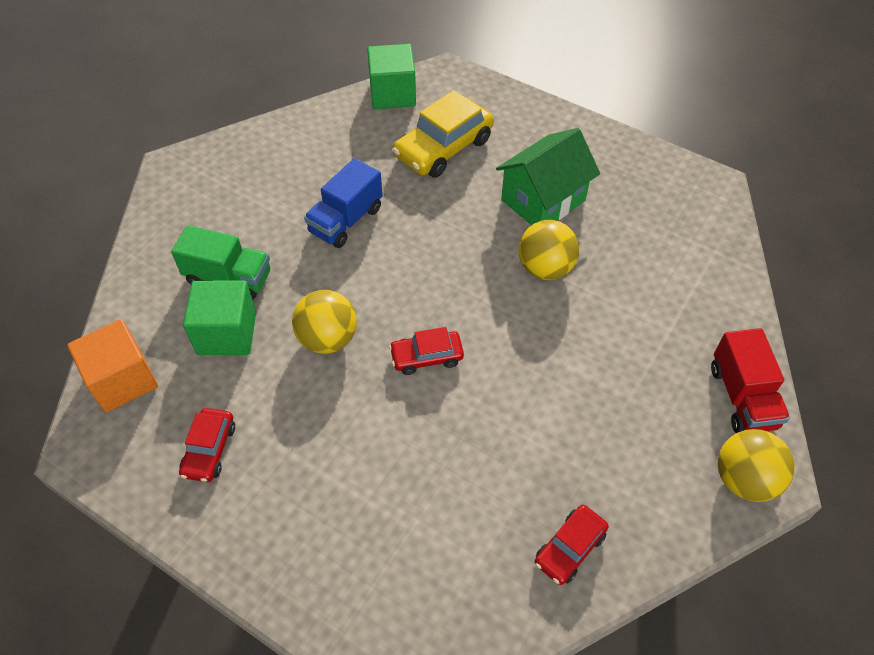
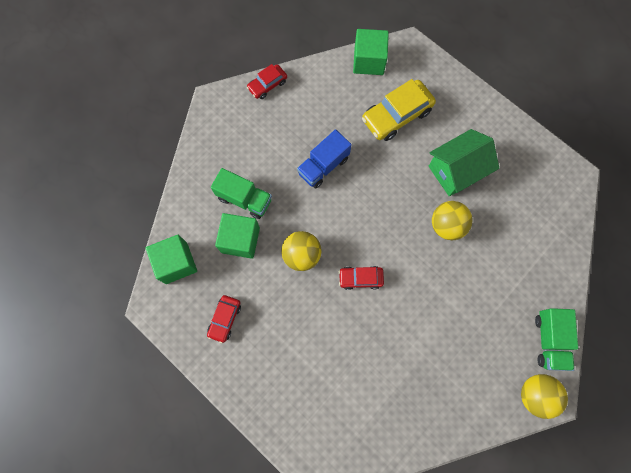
camera: 10 degrees right, 20 degrees up
orange cube [67,319,158,413] -> green cube [146,235,197,284]
red car [535,505,609,585] -> red car moved to [247,64,287,99]
red truck [711,328,790,433] -> green truck [535,308,578,371]

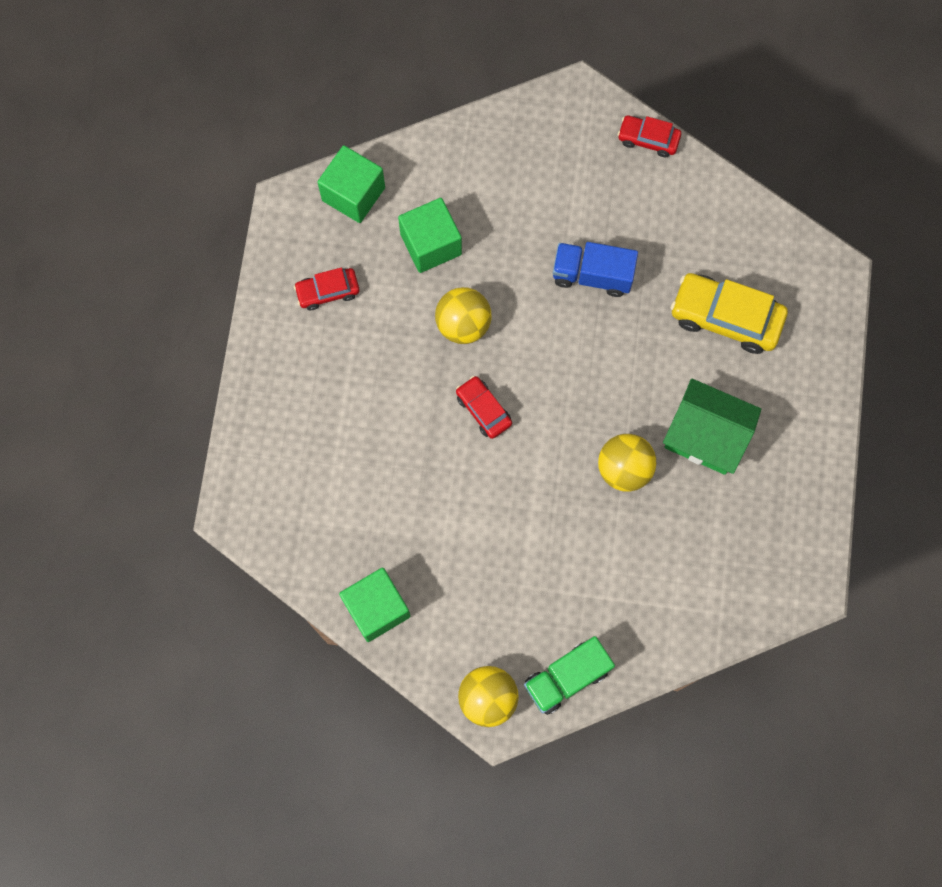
camera: 55 degrees right, 0 degrees up
green truck [211,168,272,219] -> none
green cube [353,29,389,75] -> green cube moved to [339,568,411,642]

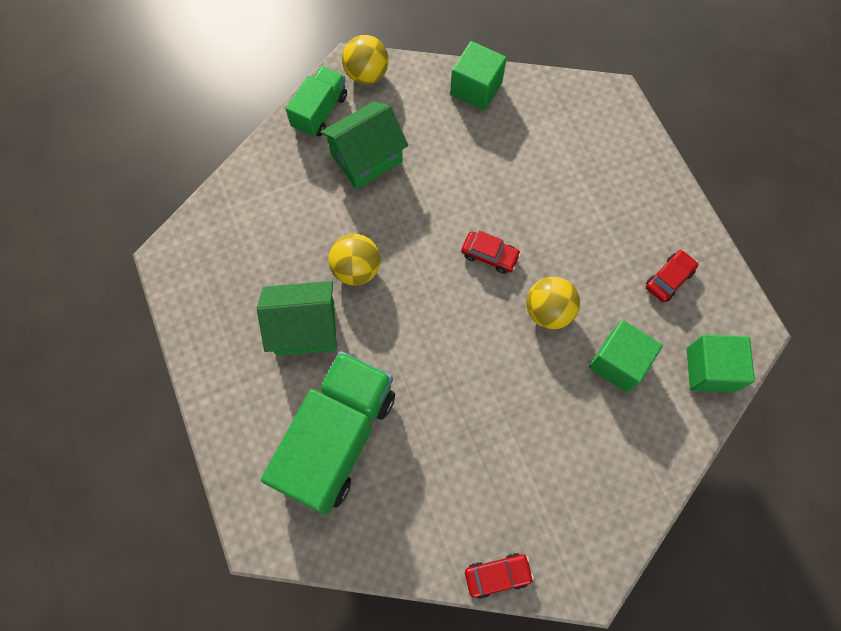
camera: 150 degrees right, 5 degrees down
blue truck [553,242,638,297] -> none
yellow car [671,273,788,354] -> green truck [261,351,395,515]
none -> green house [320,101,409,189]

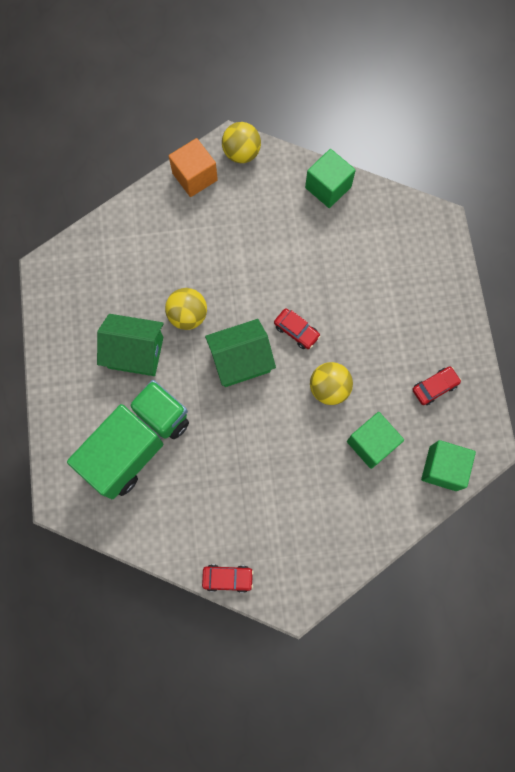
camera: 15 degrees right, 5 degrees up
green truck [286,66,347,137] -> orange cube [169,138,218,197]
green house [320,101,409,189] -> green house moved to [205,319,276,387]

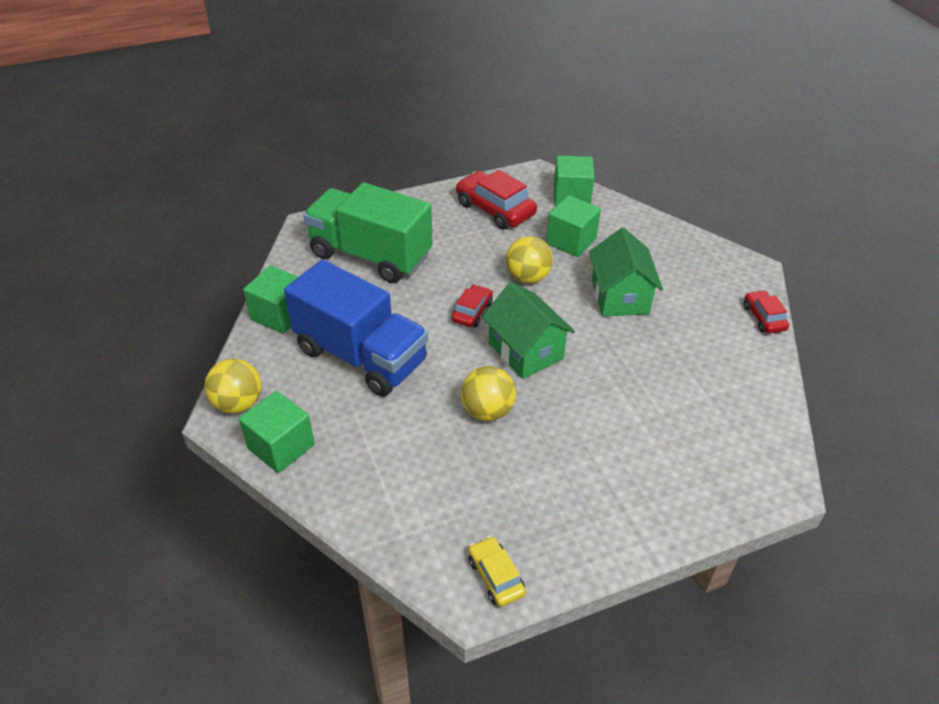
camera: 105 degrees left, 30 degrees down
green truck [67,380,189,499] -> green truck moved to [303,182,433,283]
green house [97,314,164,376] -> green house moved to [589,228,663,317]
orange cube [169,138,218,197] -> green cube [239,391,315,473]
red car [412,367,461,405] -> red car [456,170,537,230], size x1.76
none -> blue truck [284,259,428,396]
none -> yellow car [468,536,526,607]

